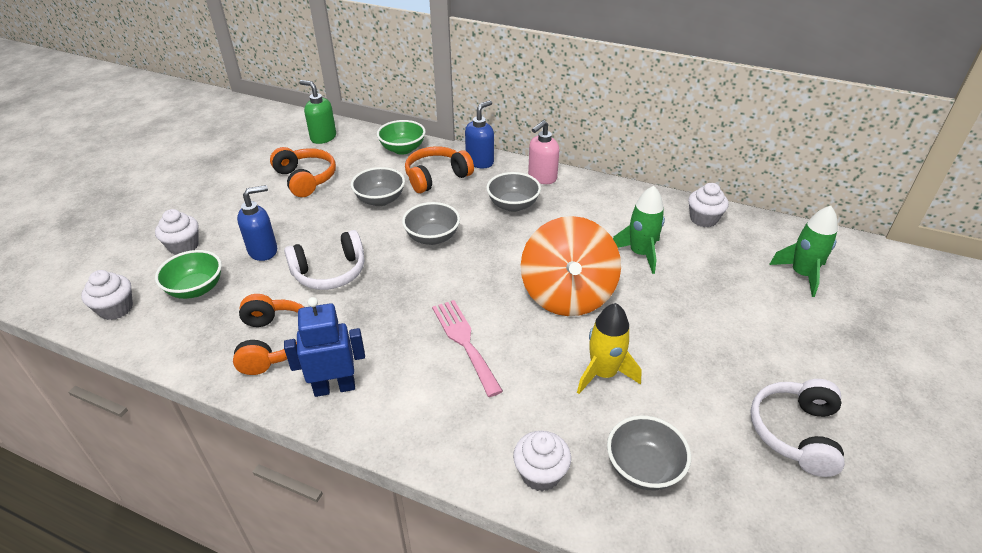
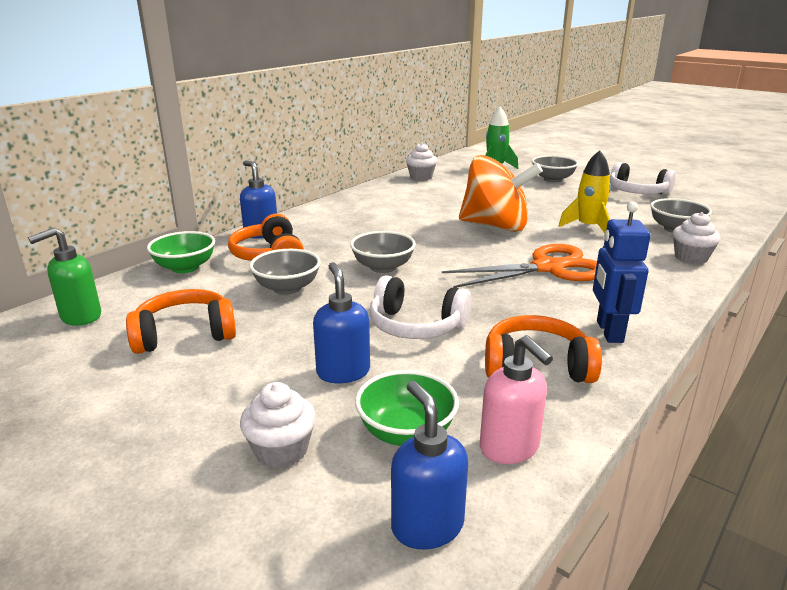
camera: 75 degrees left, 15 degrees down
white cupcake [81,270,133,320] -> blue soap dispenser [391,381,468,550]
white headphones [284,230,364,290] -> white headphones turned 120 degrees clockwise [370,275,472,339]
pink fork [432,300,503,397] -> orange scissors [442,244,597,288]
grey bowl [486,172,541,212] -> grey bowl moved to [532,155,579,182]
pink soap dispenser [528,120,559,184] -> pink soap dispenser moved to [480,335,553,464]
green rocket [613,186,665,274] -> none

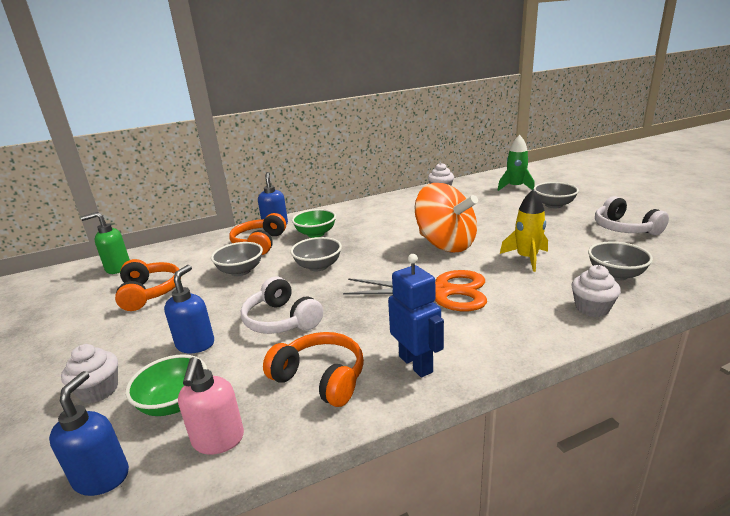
camera: 30 degrees right, 0 degrees up
orange headphones [126,289,236,354] -> orange headphones turned 60 degrees clockwise [115,259,179,311]
green bowl [147,231,215,273] -> green bowl moved to [292,209,336,238]
blue robot [593,202,651,343] -> blue robot turned 120 degrees clockwise [388,254,444,378]

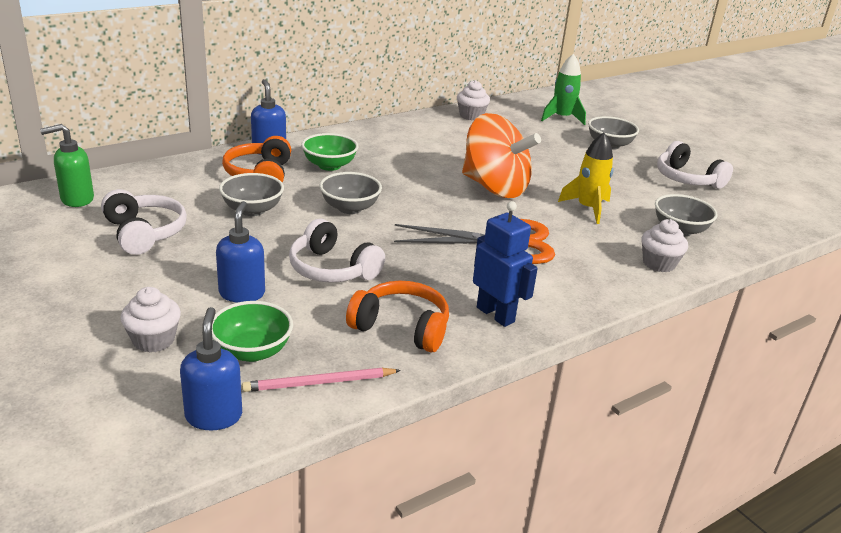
camera: 15 degrees left, 5 degrees up
orange headphones [115,259,179,311] -> white headphones [101,189,187,255]
pink soap dispenser [178,357,244,455] -> pink pencil [242,368,401,392]

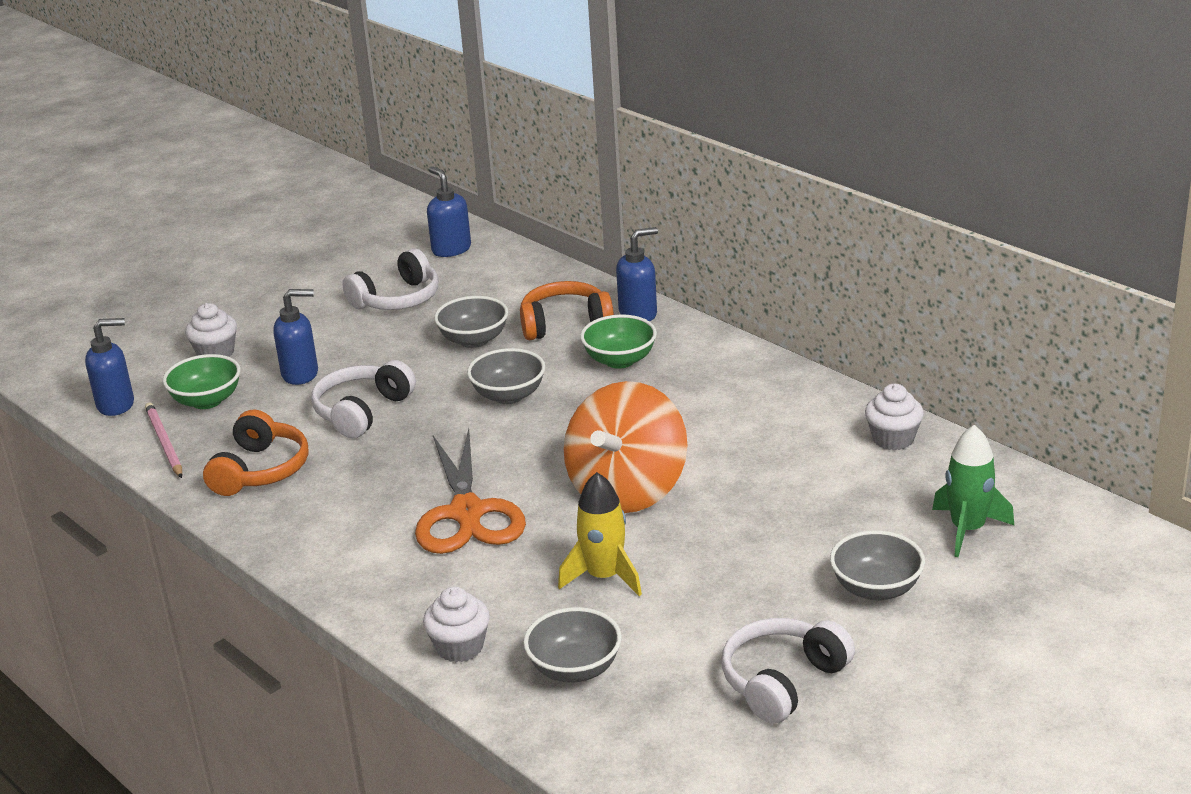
camera: 85 degrees right, 0 degrees up
green soap dispenser [40,124,94,207] -> blue soap dispenser [427,166,471,257]
blue robot [473,201,538,327] -> none

